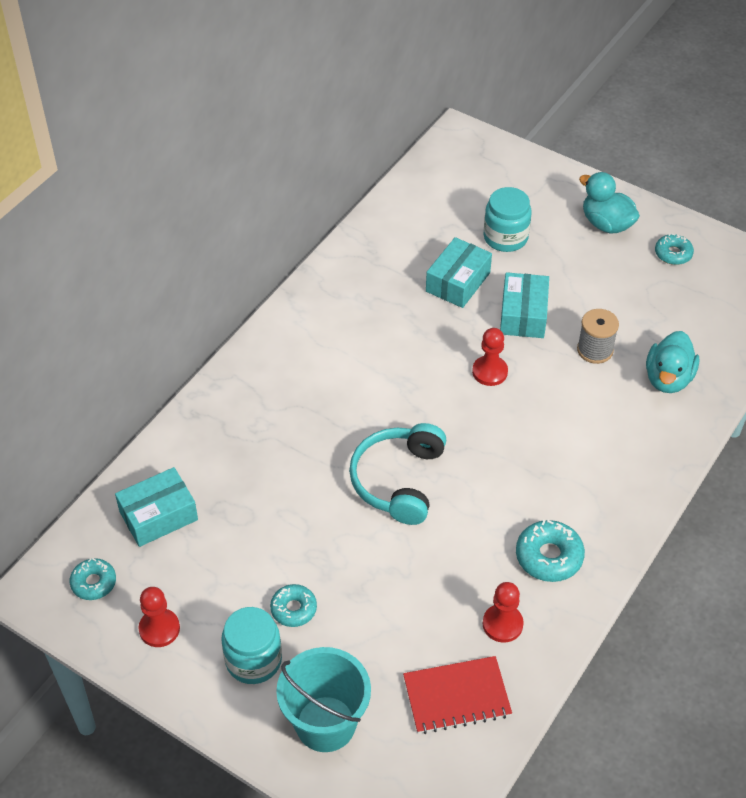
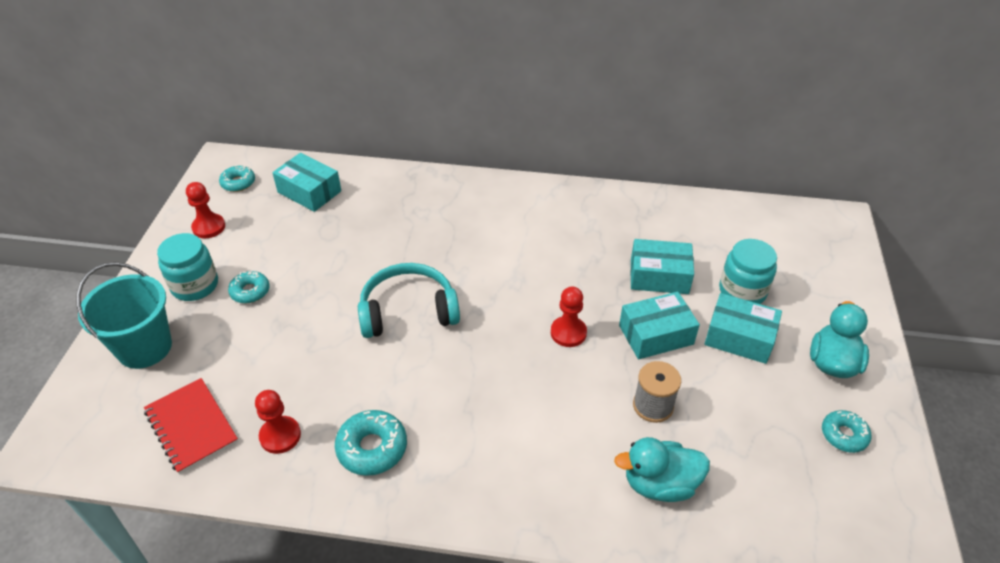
camera: 65 degrees right, 5 degrees down
none -> turquoise box [704,293,782,364]

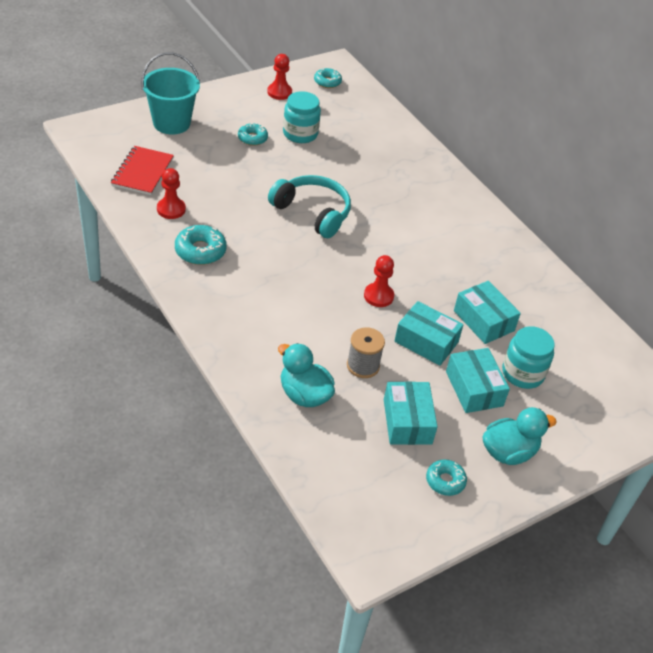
camera: 45 degrees right, 0 degrees up
turquoise jar [157,233,218,301] -> turquoise jar moved to [283,91,321,143]
turquoise box [272,153,341,212] -> turquoise box moved to [384,381,438,445]

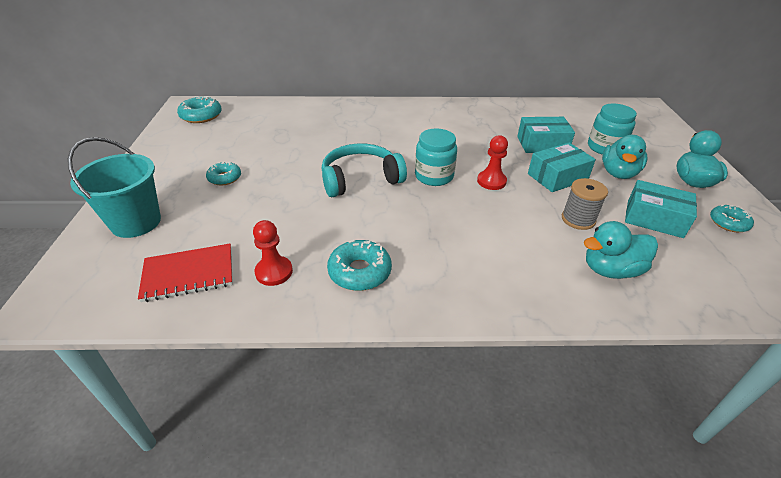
camera: 55 degrees left, 5 degrees down
red notebook [111,146,174,195] -> red notebook turned 60 degrees counterclockwise [138,244,233,302]
red pawn [267,54,292,100] -> none
turquoise jar [283,91,321,143] -> turquoise jar moved to [415,128,457,186]
turquoise donut [314,68,342,88] -> turquoise donut [177,96,222,123], size x1.51
turquoise box [446,348,510,413] -> turquoise duck [602,135,648,179]

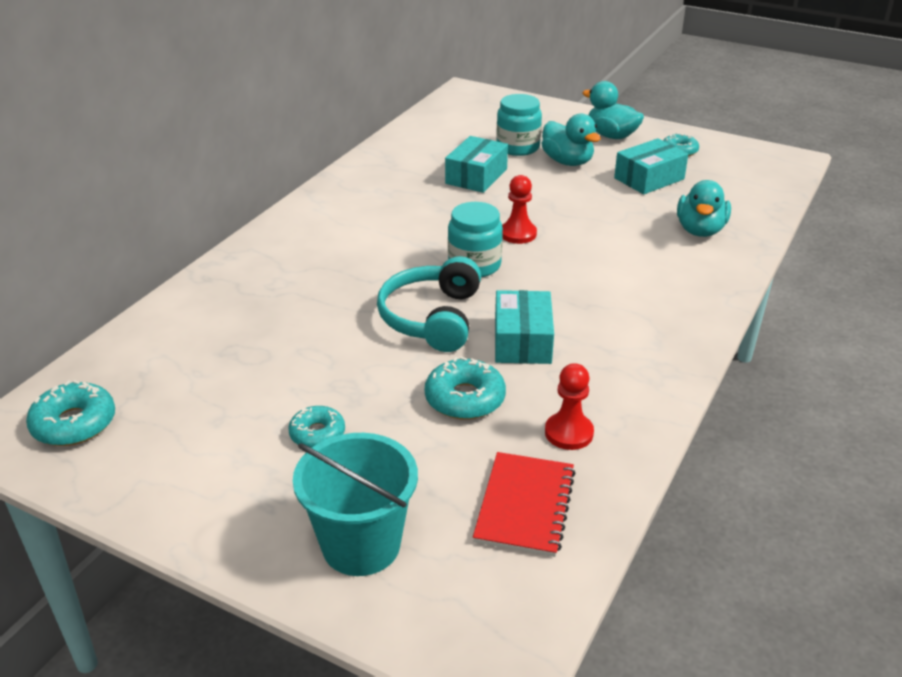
camera: 60 degrees left, 5 degrees down
turquoise donut [327,240,392,291] -> turquoise donut moved to [425,357,506,420]
turquoise box [528,143,596,192] -> turquoise box moved to [495,290,554,364]
grey spool [562,178,608,230] -> none

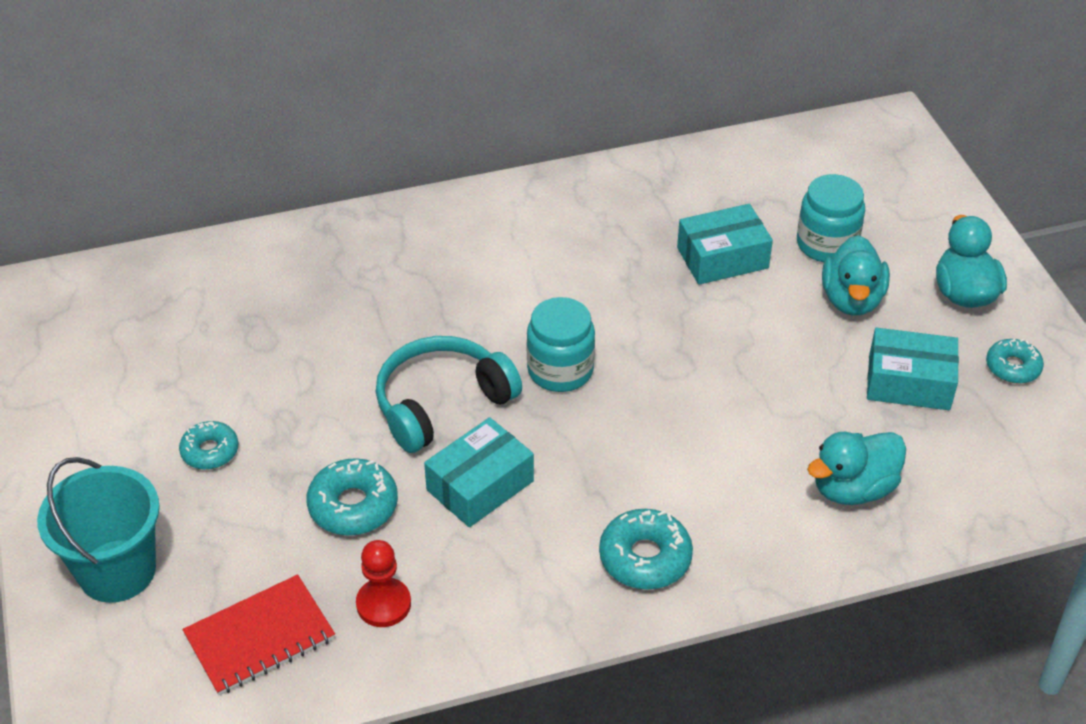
camera: 45 degrees right, 10 degrees up
turquoise donut [26,380,115,446] -> turquoise donut moved to [599,509,693,589]
red pawn [502,175,537,244] -> none

